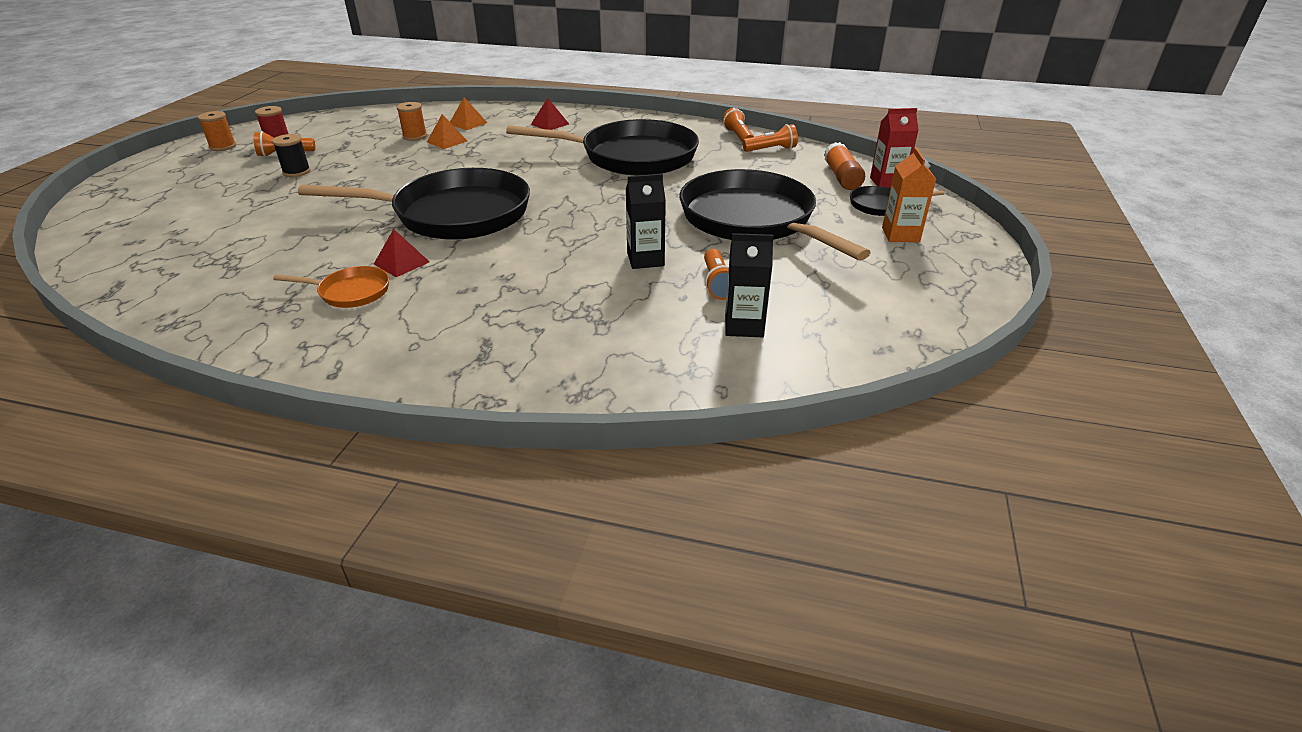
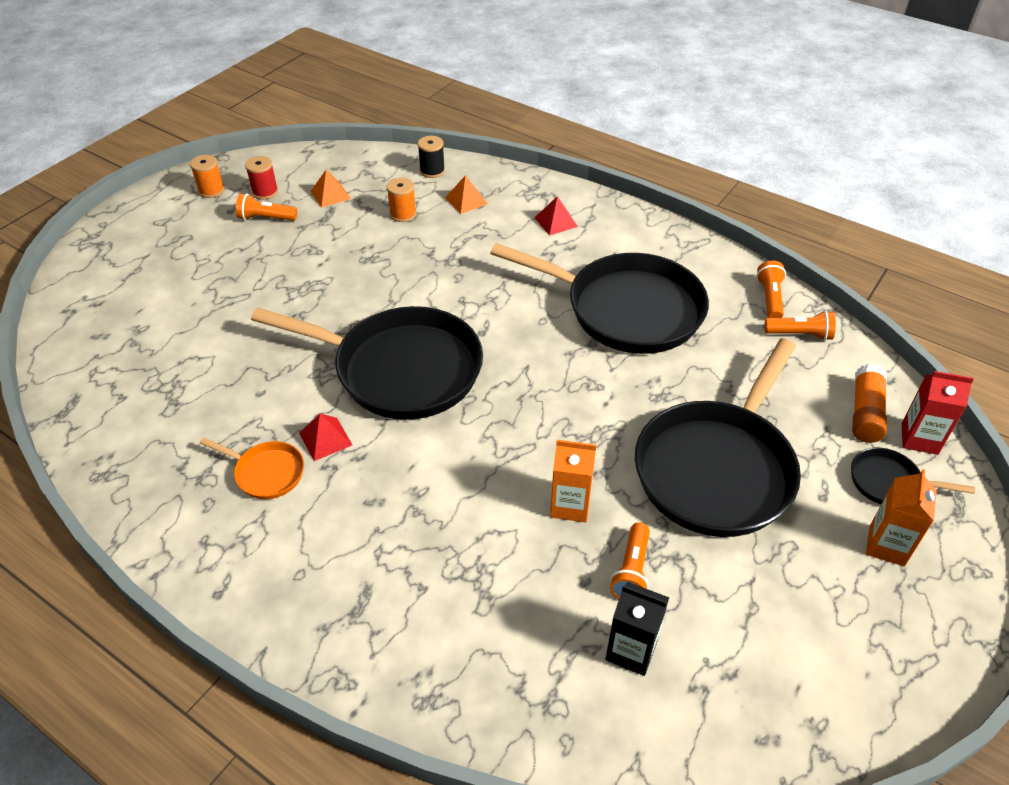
camera: 20 degrees right, 10 degrees up
black spool [272,134,311,177] -> black spool moved to [418,136,445,178]
orange pyramid [427,114,467,149] -> orange pyramid moved to [310,169,351,208]
black carton [626,174,666,269] -> orange carton [550,440,596,522]
black pan [679,169,871,260] -> black pan turned 135 degrees counterclockwise [635,338,801,537]

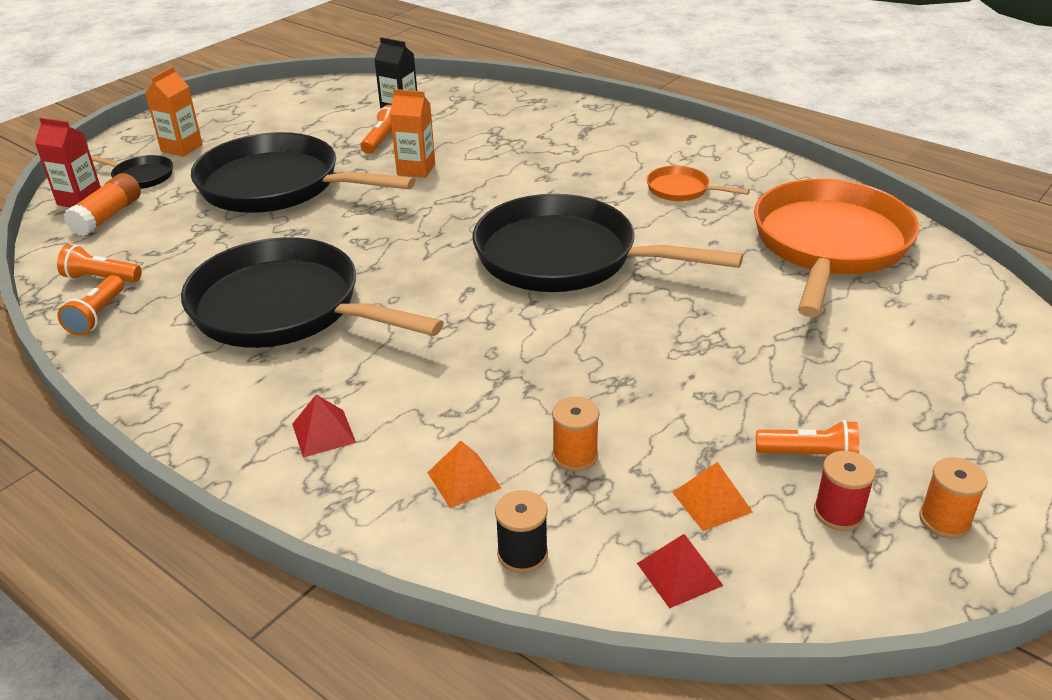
camera: 175 degrees left, 10 degrees down
red pyramid [299,413,352,461] -> red pyramid moved to [637,534,724,609]
black pan [635,338,801,537] -> black pan turned 105 degrees counterclockwise [191,132,416,213]
none -> orange pan [754,179,919,317]

